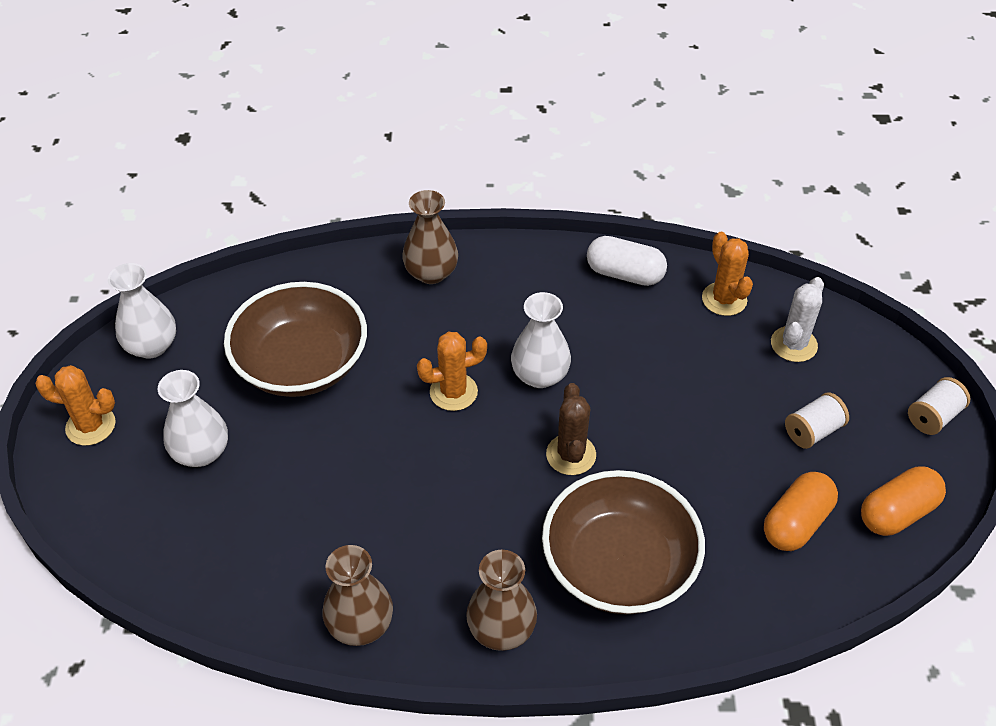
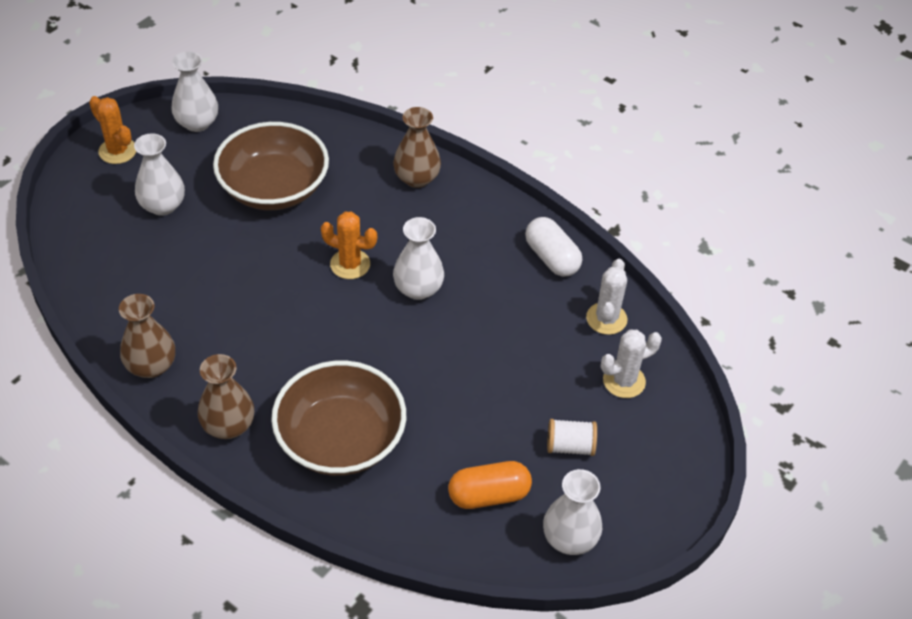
camera: 35 degrees right, 0 degrees up
brown cactus [546,383,596,475] -> none
orange cactus [702,232,753,316] -> white cactus [586,259,627,335]
orange capsule [861,466,946,536] -> white vase [543,469,602,555]
white spool [908,377,971,435] -> none

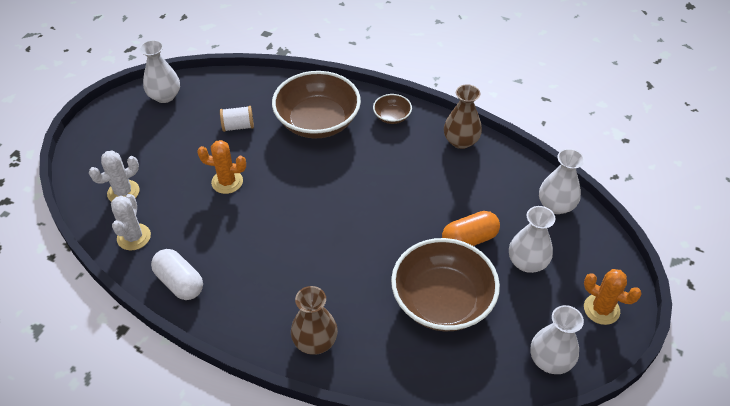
camera: 170 degrees right, 0 degrees up
brown vase [198,354,254,439] -> brown bowl [373,94,412,124]
orange cactus [321,212,377,279] -> orange cactus moved to [197,140,246,194]
white vase [393,217,444,300] -> white vase moved to [539,149,585,214]
orange capsule [448,461,532,509] -> orange capsule moved to [442,211,500,246]
white spool [547,419,597,456] -> white spool moved to [220,106,254,132]

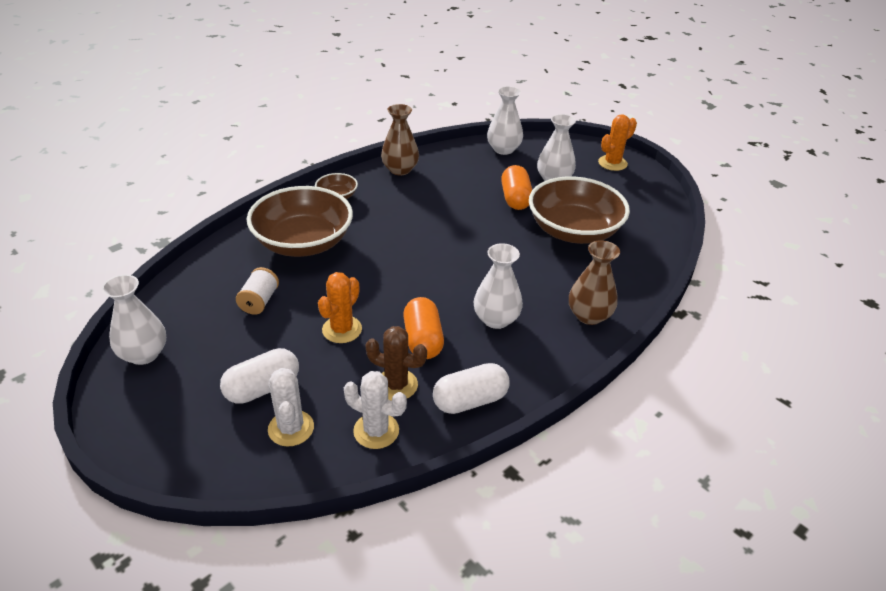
camera: 70 degrees left, 10 degrees down
white vase [530,305,584,374] -> white vase moved to [474,243,523,329]
none -> white capsule [220,348,299,404]
none -> brown cactus [365,326,427,401]
none -> orange capsule [403,297,444,359]

